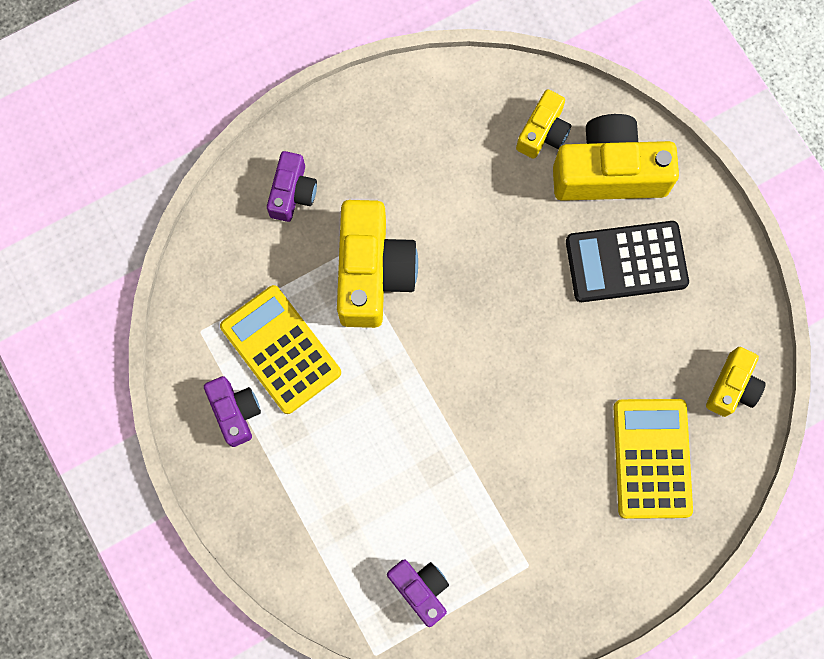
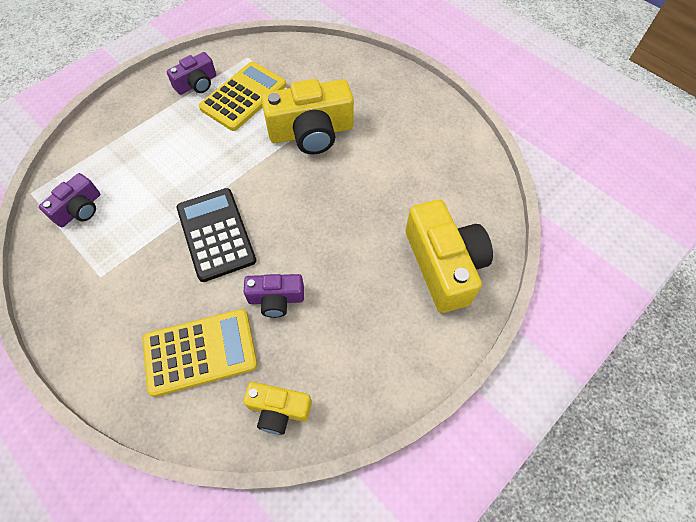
camera: 75 degrees right, 15 degrees down
purple camera [267,151,317,222] -> purple camera moved to [244,274,304,318]
yellow camera [516,90,572,159] -> none
black calculator [566,221,689,302] -> black calculator moved to [177,188,256,282]

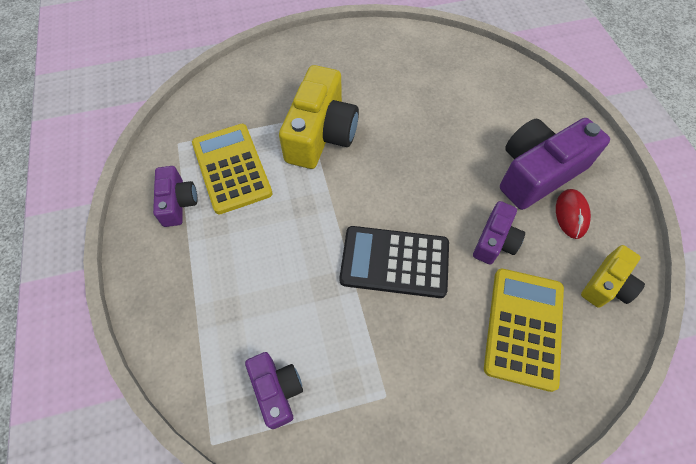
camera: 60 degrees left, 0 degrees up
yellow camera [406,199,493,313] -> none
none -> purple camera [500,118,610,210]
none -> red mouse [556,189,591,239]

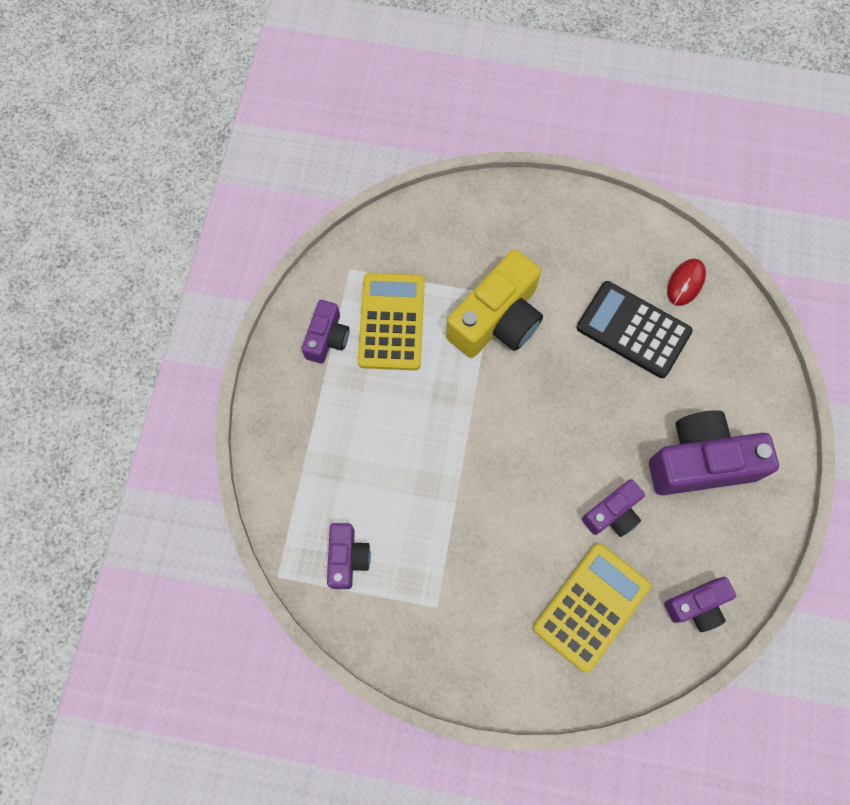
camera: 25 degrees right, 10 degrees up
black calculator [339,226,449,298] -> black calculator moved to [576,281,693,378]
red mouse [556,189,591,239] -> red mouse moved to [667,259,706,306]
yellow camera [581,245,645,308] -> purple camera [664,577,736,632]

